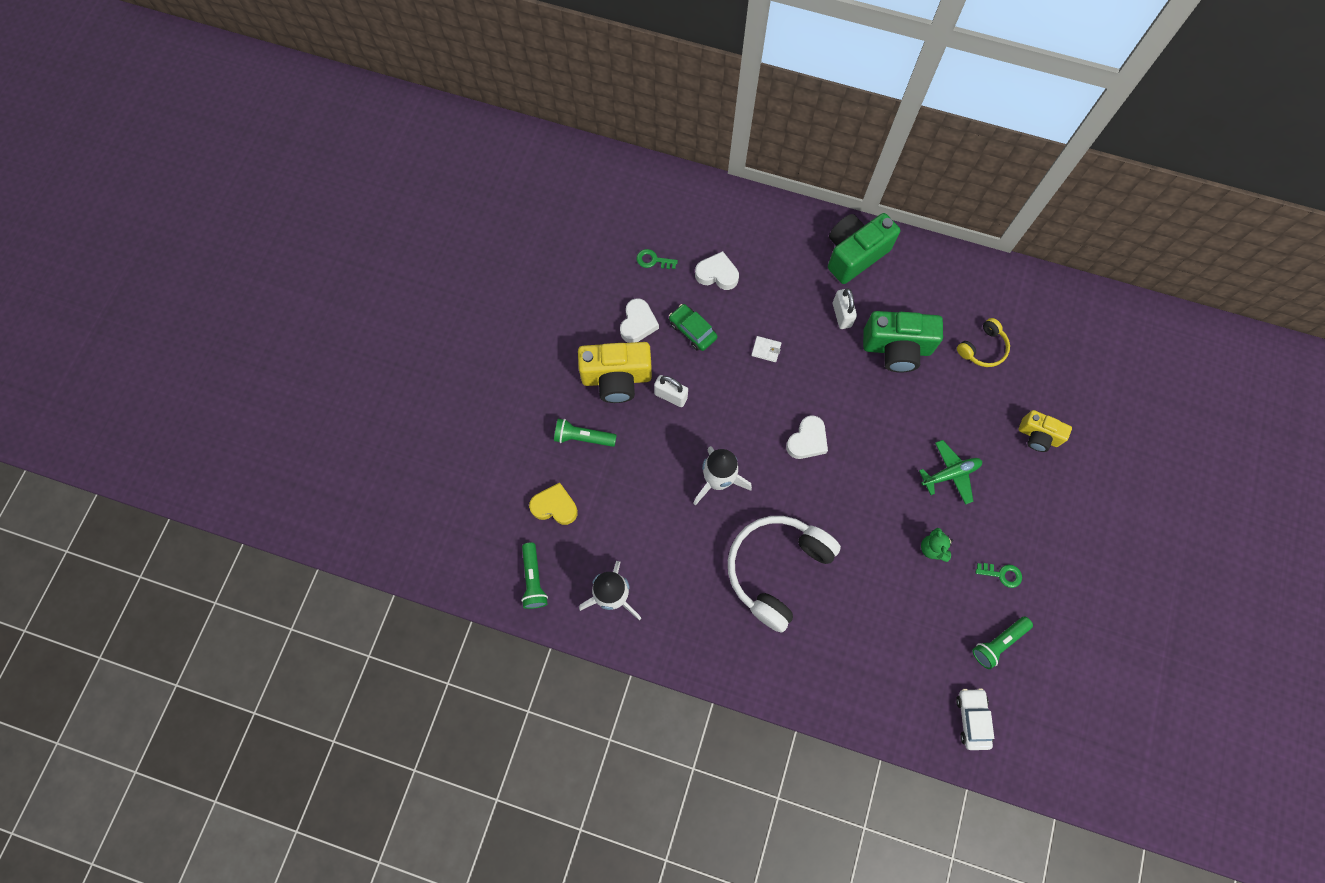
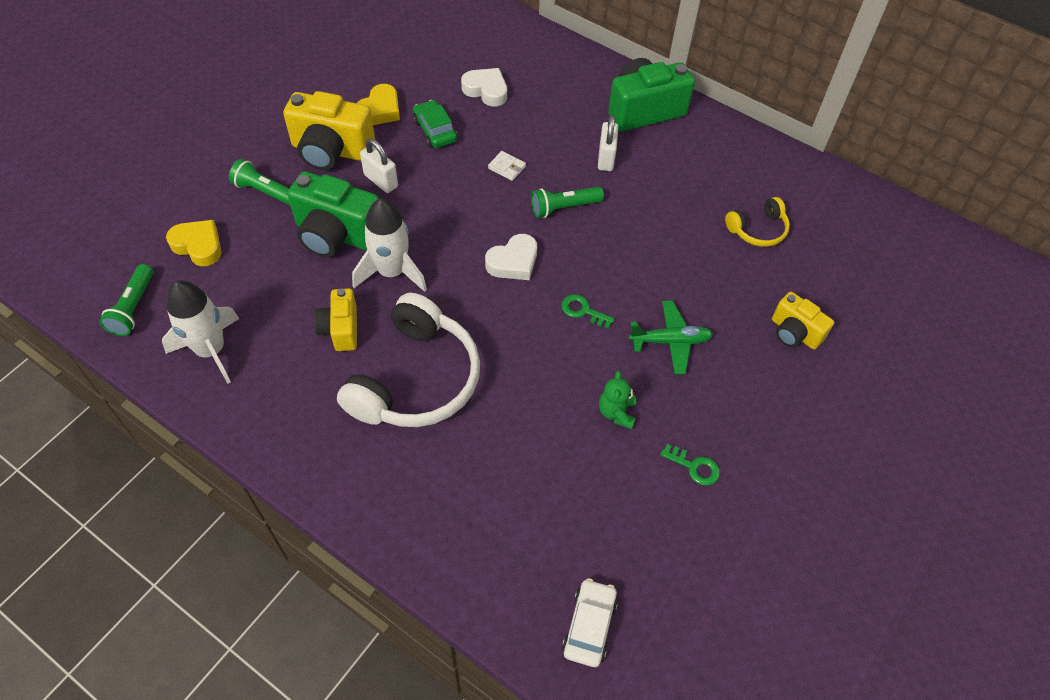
camera: 15 degrees right, 15 degrees down
white heart [620,298,659,343] -> yellow heart [357,84,400,125]
green key [637,249,678,269] -> green key moved to [561,294,615,328]
white headphones [728,516,841,633] -> white headphones turned 150 degrees clockwise [337,293,480,427]
green camera [863,311,943,372] -> green camera moved to [287,171,379,257]
green flashlight [972,616,1033,669] -> green flashlight moved to [531,187,604,218]
none -> yellow camera [314,288,357,351]

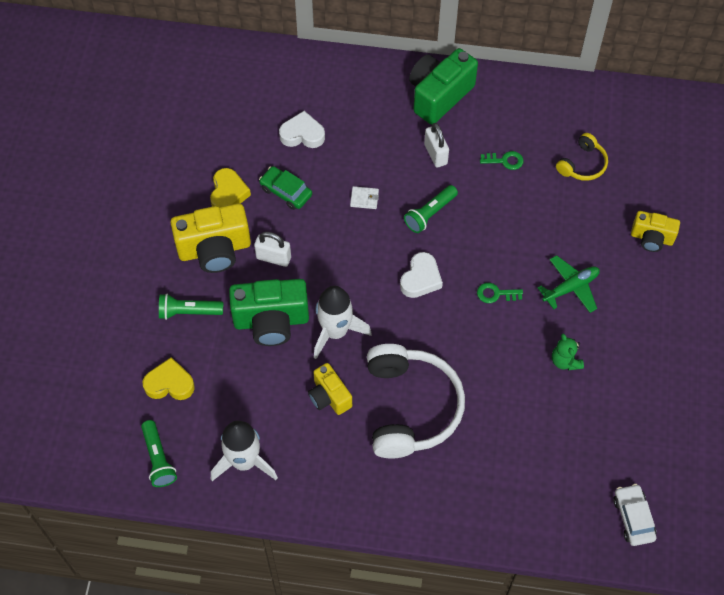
camera: 25 degrees left, 5 degrees up
green key [660,444,720,486] -> green key moved to [480,151,524,170]

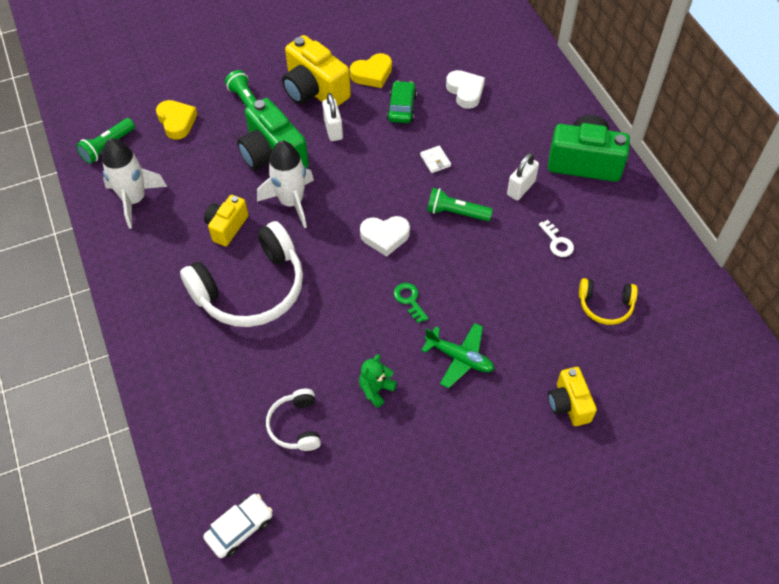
camera: 60 degrees right, 5 degrees down
green key [480,151,524,170] -> white key [539,220,574,257]
none -> white headphones [266,389,321,451]

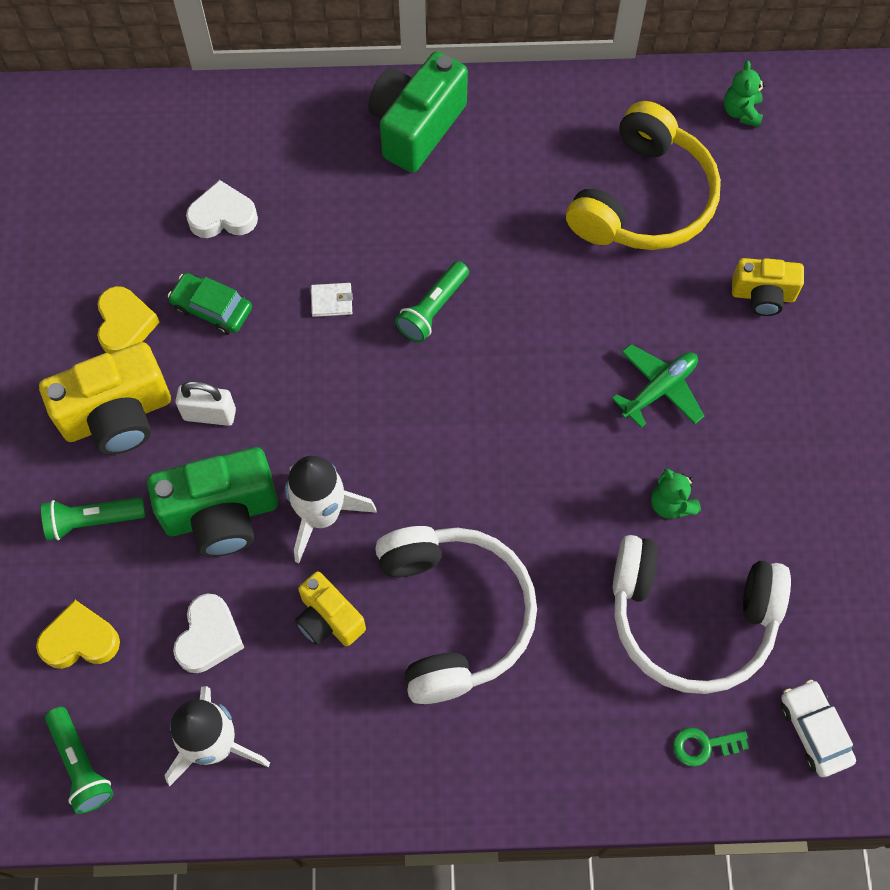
camera: 70 degrees left, 10 degrees up
white headphones [266,389,321,451] -> white headphones [613,535,791,694], size x2.03
white heart [360,216,410,257] -> white heart moved to [173,593,244,673]
green key [394,283,428,323] -> green key moved to [673,728,749,767]
white padlock [507,153,539,200] -> none
white key [539,220,574,257] -> none
yellow headphones [579,278,638,325] -> yellow headphones [566,101,721,250], size x2.03
none -> green teddy bear [724,61,766,127]

